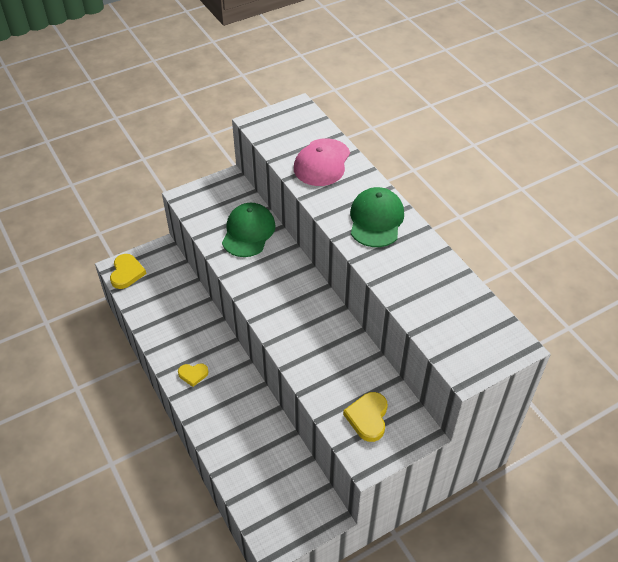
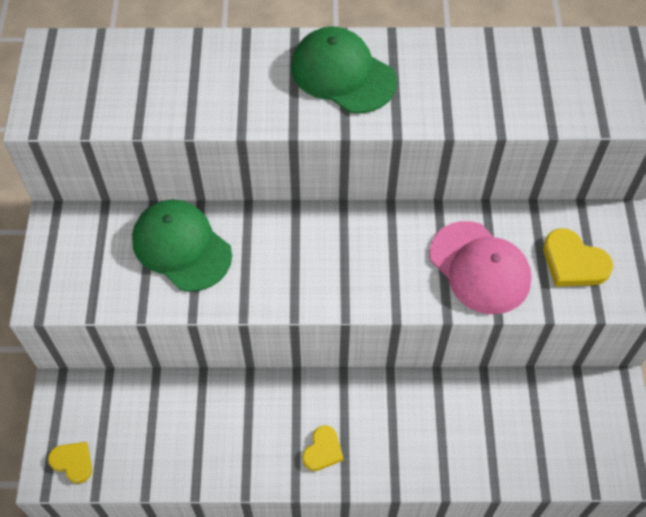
camera: 60 degrees left, 10 degrees up
yellow heart [110,254,146,289] -> yellow heart [48,442,92,484], size x0.66
pink cap [294,138,350,186] -> pink cap moved to [429,221,532,314]

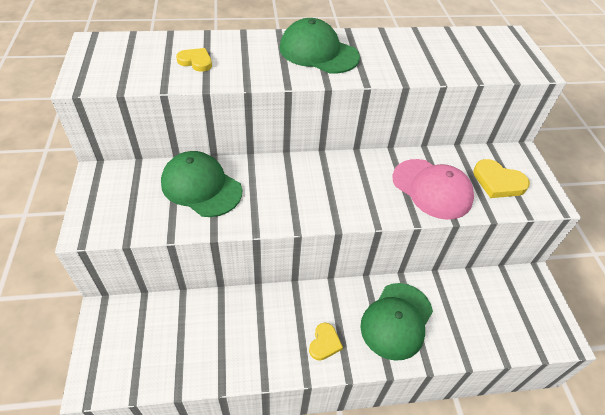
camera: 10 degrees left, 10 degrees down
yellow heart [48,442,92,484] -> yellow heart moved to [176,48,212,72]
none -> green cap [360,283,433,361]

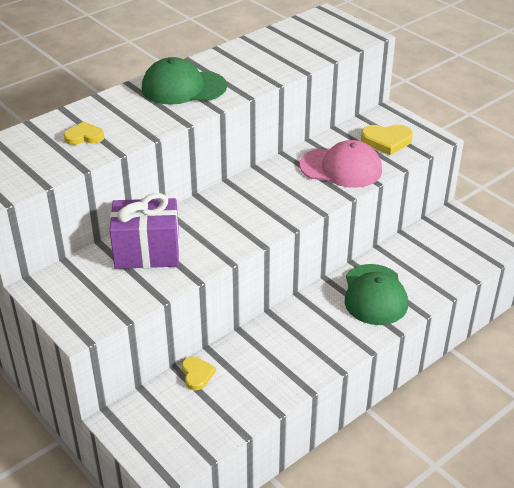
camera: 30 degrees left, 10 degrees down
green cap [161,151,242,217] -> purple gift [109,193,180,269]
yellow heart [309,323,343,361] -> yellow heart moved to [182,357,216,390]

